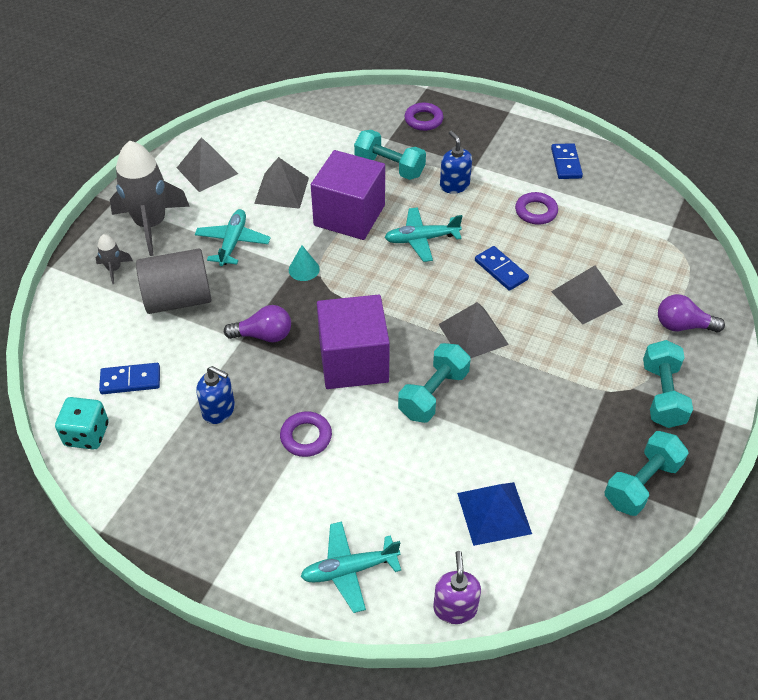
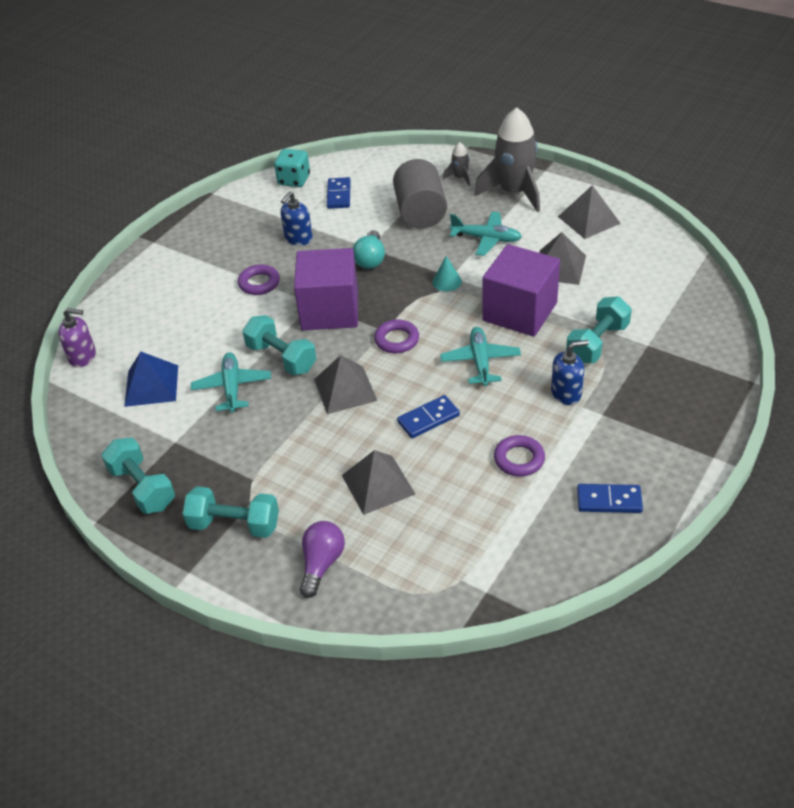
camera: 100 degrees right, 5 degrees down
purple light bulb [224,305,291,342] -> turquoise light bulb [353,230,385,269]
turquoise plane [300,522,401,613] -> turquoise plane moved to [191,352,271,413]
purple ring [404,103,444,131] -> purple ring moved to [374,320,419,353]

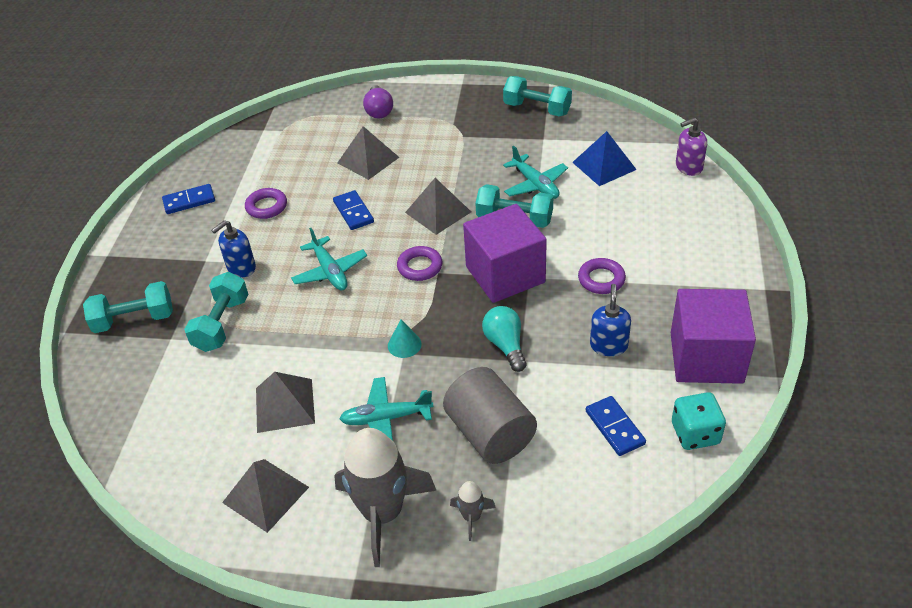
camera: 155 degrees right, 0 degrees up
turquoise dumbbell [183,486,279,538] -> turquoise dumbbell moved to [83,281,173,333]
blue domino [397,395,460,438] -> blue domino turned 60 degrees counterclockwise [333,190,374,230]
purple cube [482,244,560,337] -> purple cube moved to [671,289,756,384]

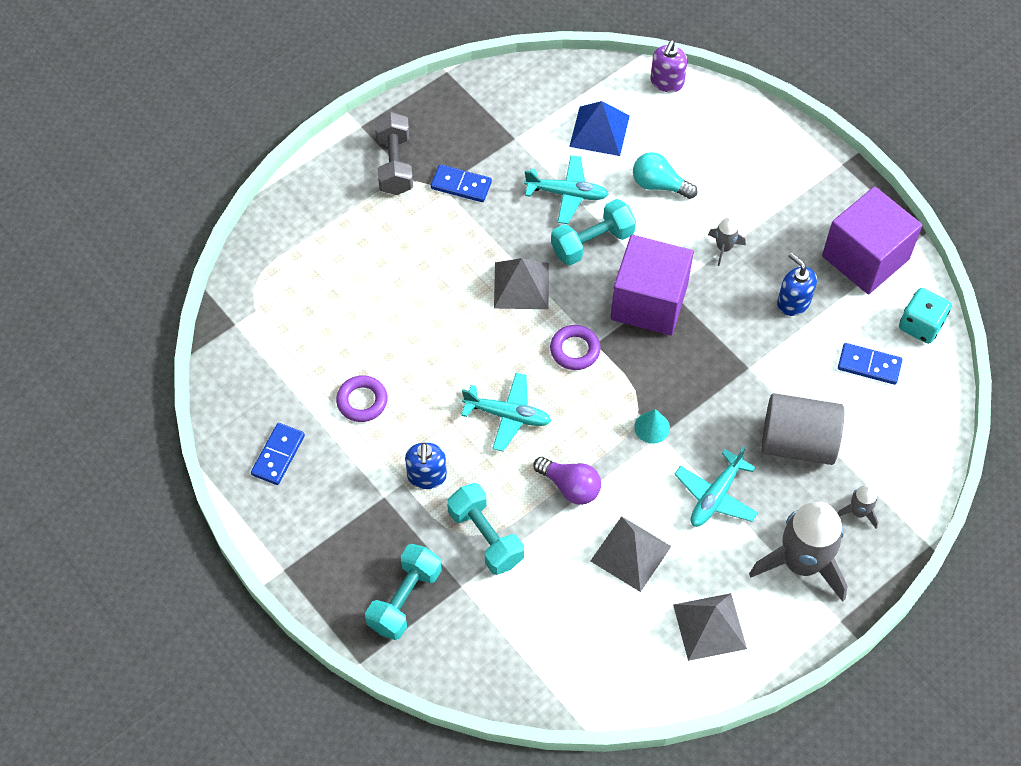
camera: 50 degrees left, 15 degrees up
blue domino [333,190,374,230] -> blue domino moved to [430,165,492,202]
grey pyramid [337,126,399,180] -> none
purple light bulb [363,85,393,118] -> purple light bulb moved to [533,457,601,505]
turquoise light bulb [482,306,527,372] -> turquoise light bulb moved to [633,152,697,199]
turquoise dumbbell [503,76,572,116] -> none
purple ring [578,258,626,294] -> grey rocket [708,217,746,266]
none -> grey dumbbell [375,112,413,195]

